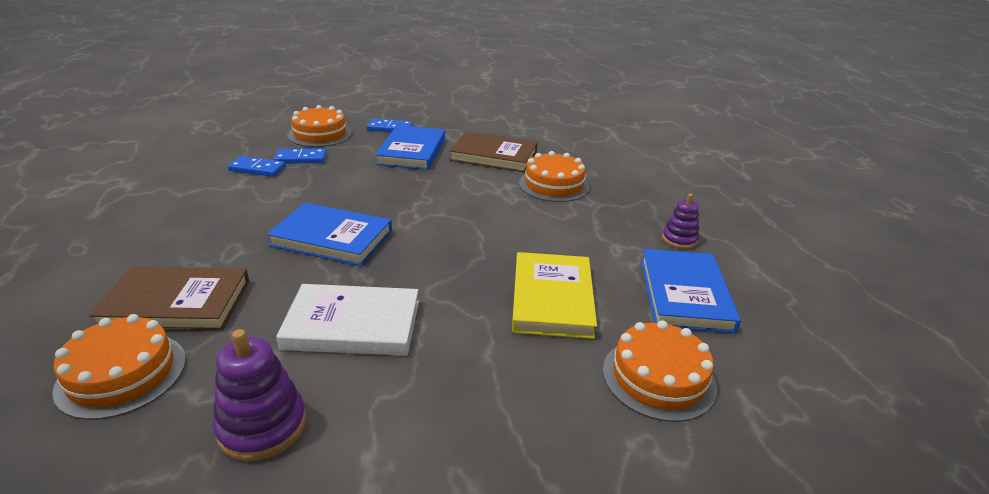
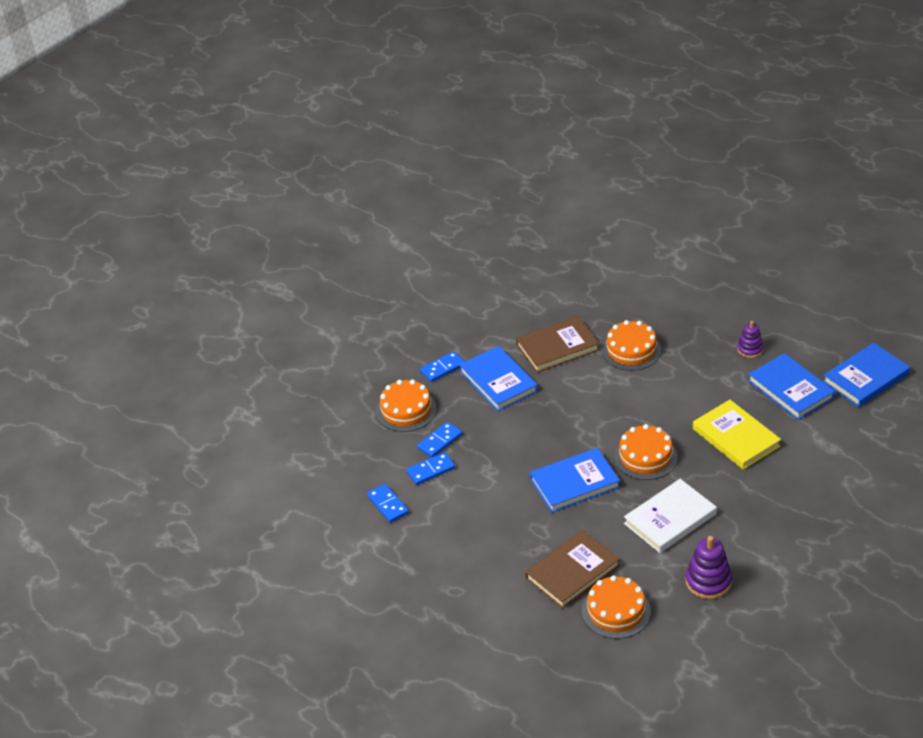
camera: 35 degrees left, 10 degrees up
orange cake [603,320,717,422] -> orange cake moved to [614,424,678,480]
none -> blue domino [367,484,409,523]
none -> blue book [823,343,910,407]

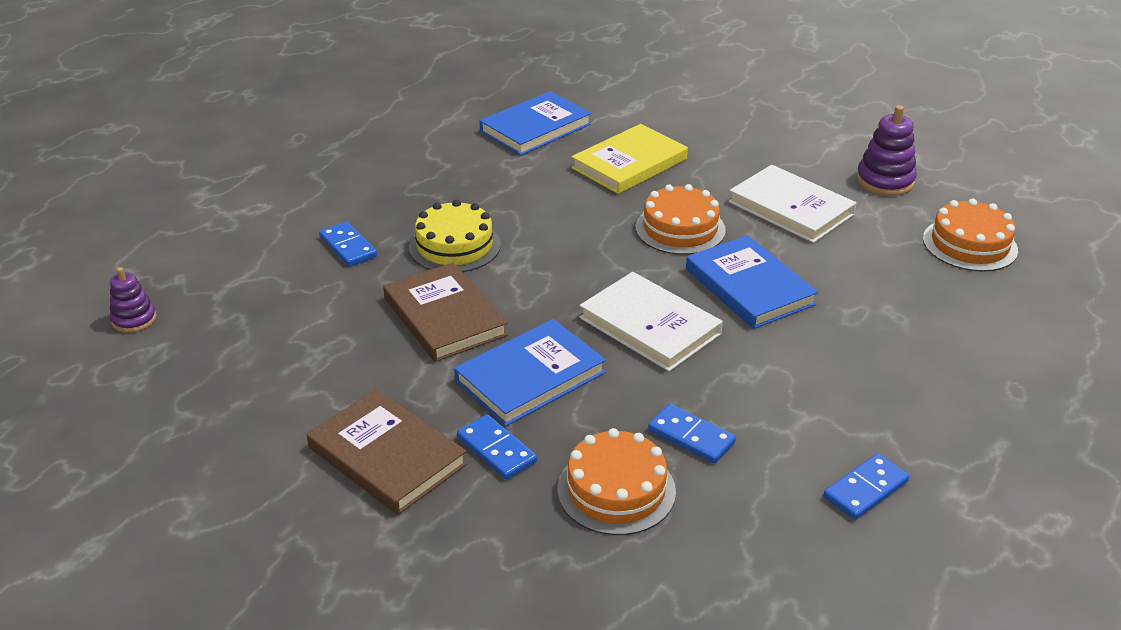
camera: 100 degrees left, 5 degrees down
blue domino [406,452,455,485] -> blue domino moved to [319,221,377,267]
brown book [525,530,620,609] -> brown book moved to [307,389,467,515]
orange cake [602,320,661,371] -> yellow cake [409,200,501,272]
purple stacking toy [737,321,764,358] -> purple stacking toy moved to [110,267,156,333]
blue book [823,343,910,407] -> none
none -> white book [579,272,723,371]

